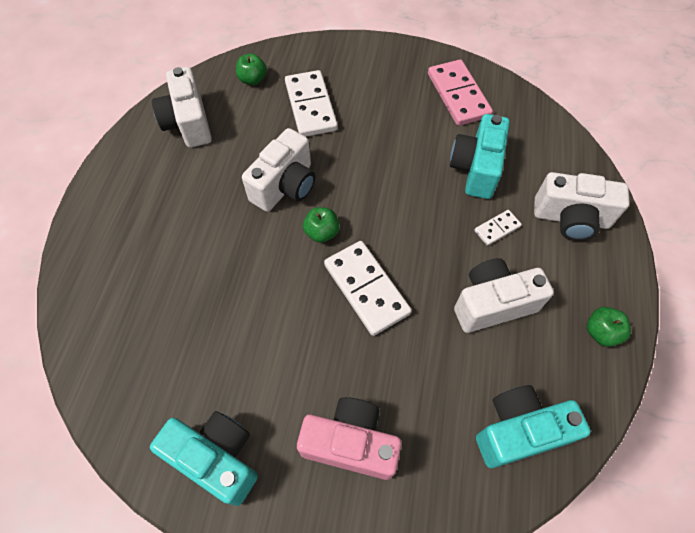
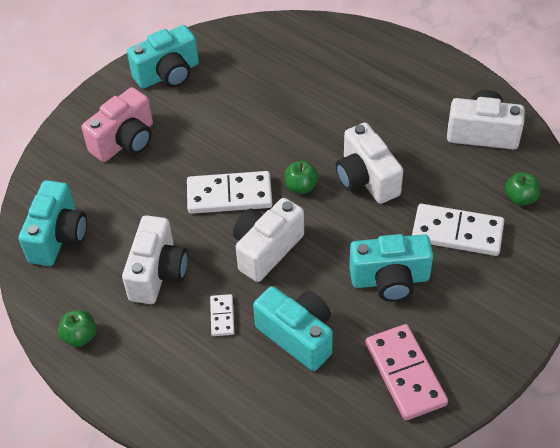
camera: 120 degrees right, 10 degrees down
pink domino [428,60,493,126] -> pink domino turned 60 degrees clockwise [365,324,448,421]
white camera [534,172,629,241] -> white camera moved to [233,198,304,282]
none -> turquoise camera [349,234,433,302]

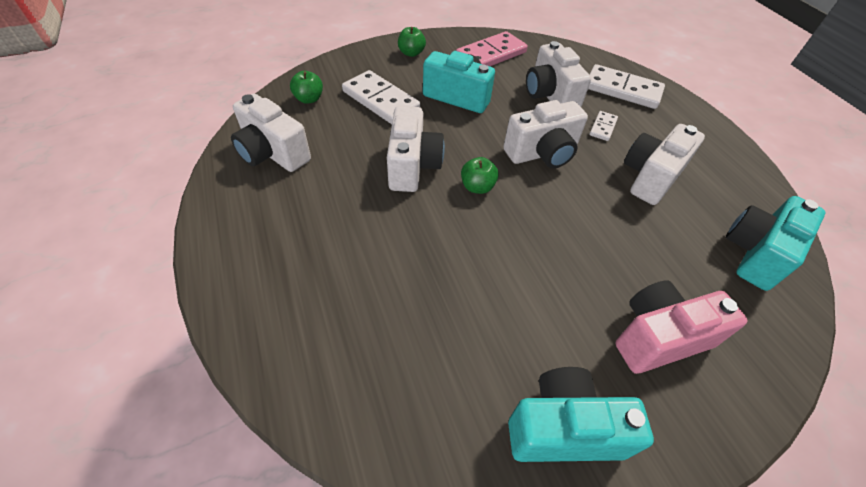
camera: 155 degrees left, 0 degrees up
green apple [58,310,96,347] -> green apple moved to [398,27,426,57]
white domino [187,171,273,214] -> white domino moved to [588,64,665,109]
turquoise camera [253,286,333,371] -> white camera [526,41,591,107]
pink domino [365,324,448,421] -> pink domino turned 45 degrees clockwise [456,31,528,66]

